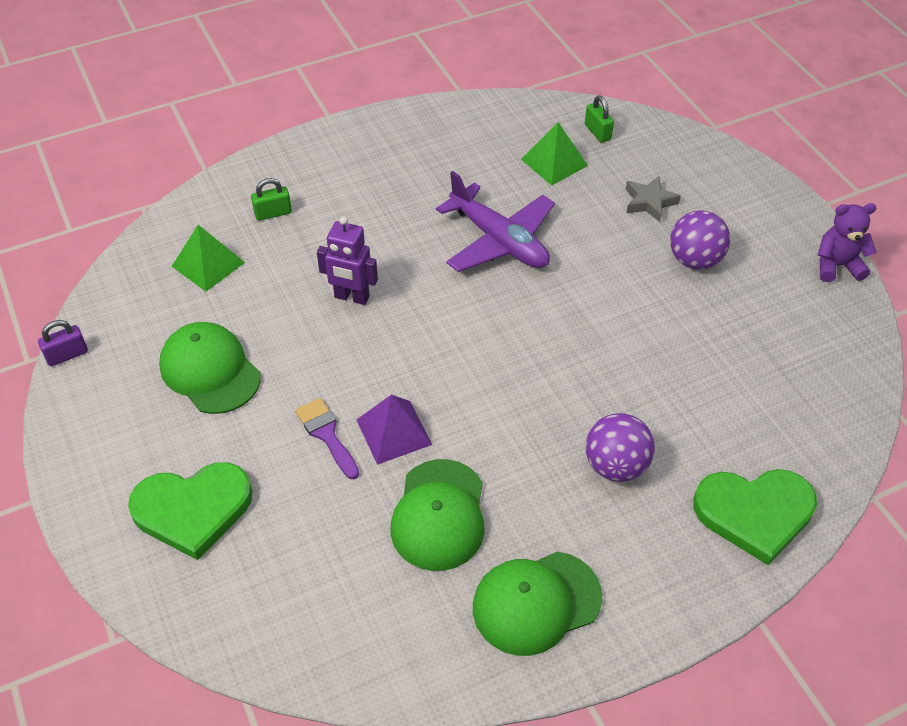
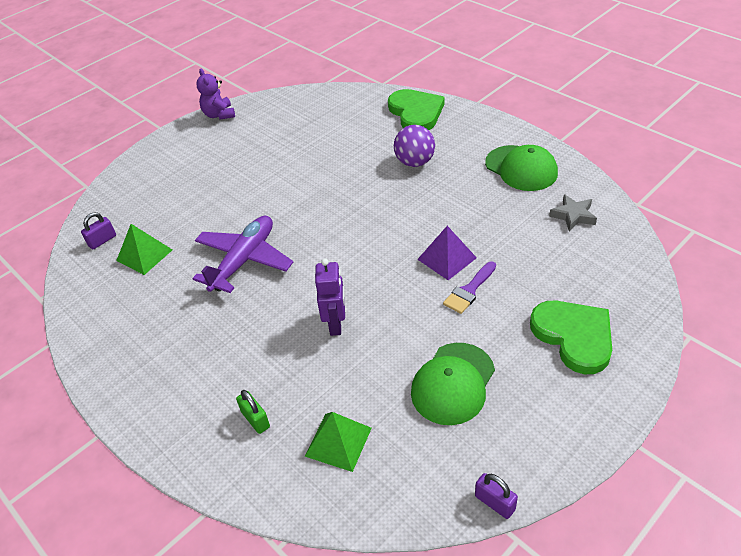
camera: 105 degrees left, 5 degrees down
green cap [390,459,485,571] -> none
green padlock [585,96,614,143] -> purple padlock [81,212,116,249]
grey star [626,176,681,222] -> grey star moved to [549,194,597,232]
purple ball [670,210,730,270] -> none

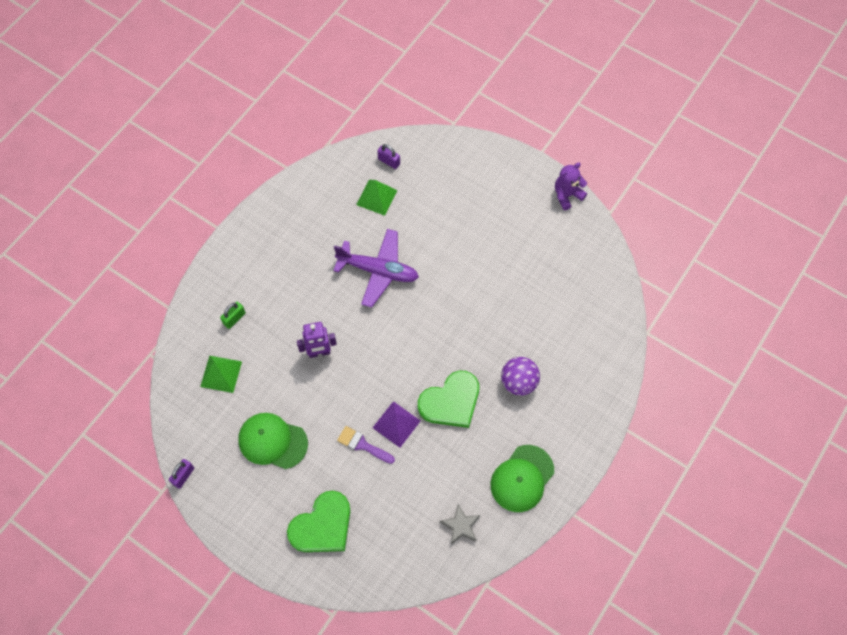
camera: 75 degrees right, 20 degrees up
green heart [388,89,444,130] -> green heart moved to [418,371,479,428]

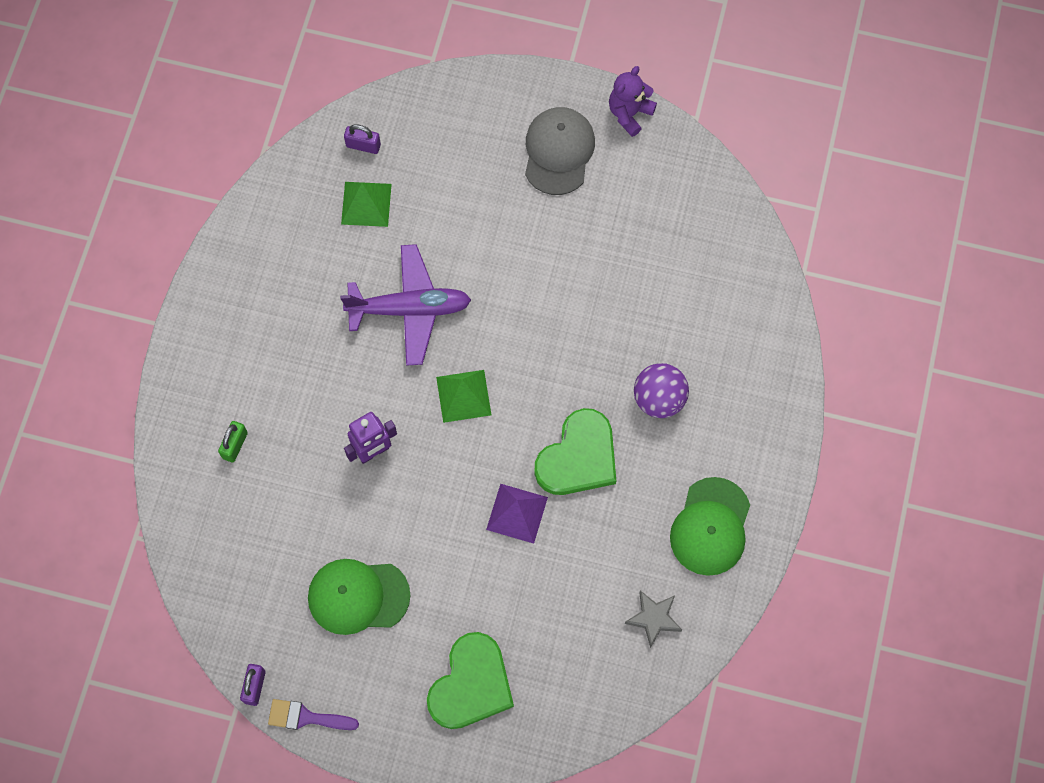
camera: 20 degrees left, 5 degrees up
green pyramid [200,356,242,393] -> green pyramid moved to [436,370,491,423]
purple brush [337,426,395,464] -> purple brush moved to [268,699,359,730]
none -> grey cap [525,107,595,195]

